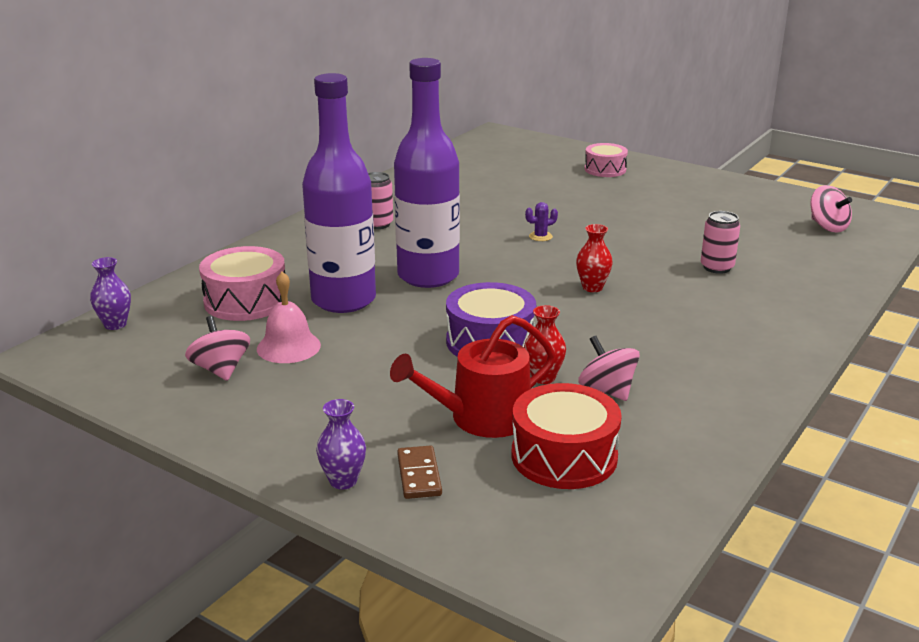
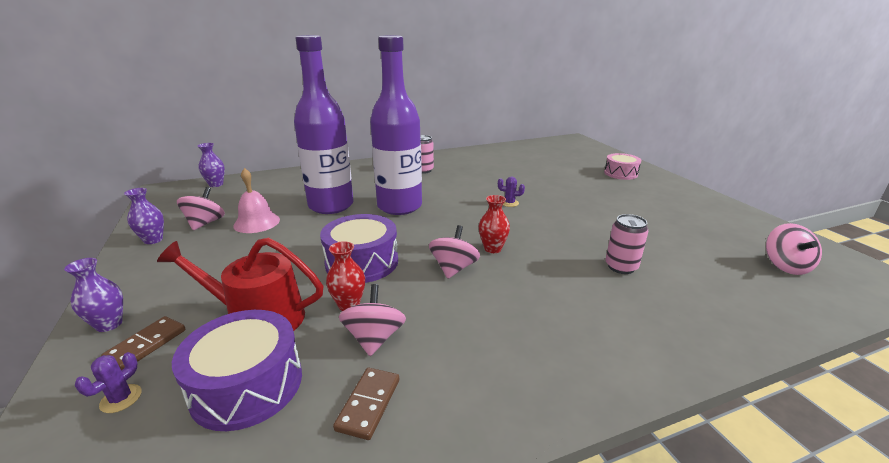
camera: 35 degrees right, 0 degrees up
pink drum [199,246,285,321] -> none
red drum [512,383,622,489] -> purple drum [172,310,302,431]
none -> purple cactus [75,352,142,413]
none -> purple vase [124,188,164,244]
none -> brown domino [333,368,399,440]
none -> pink spinning top [429,225,480,279]

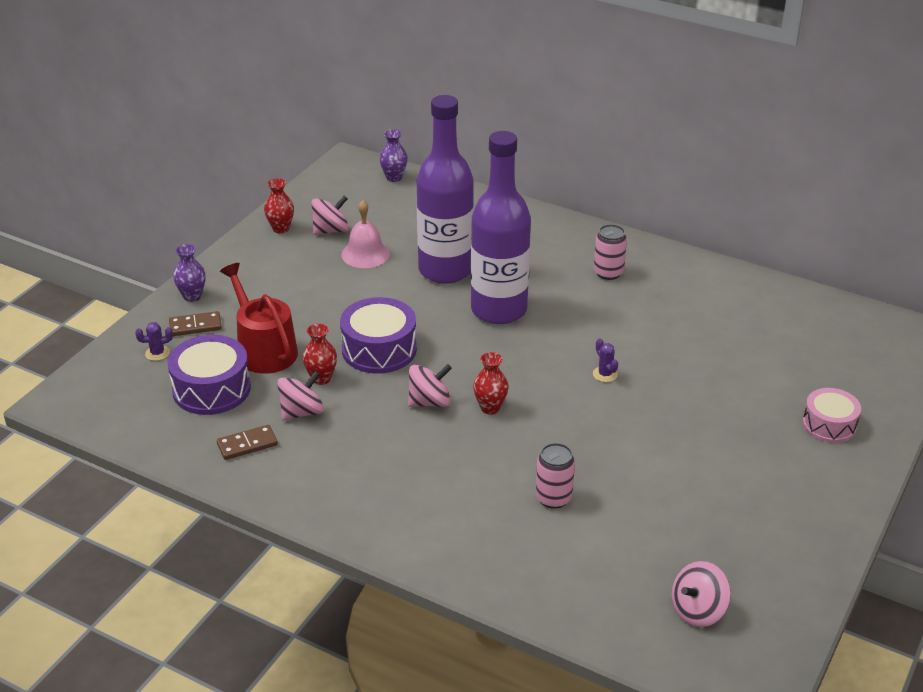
camera: 50 degrees right, 10 degrees up
purple vase [124,188,164,244] -> red vase [264,178,294,234]

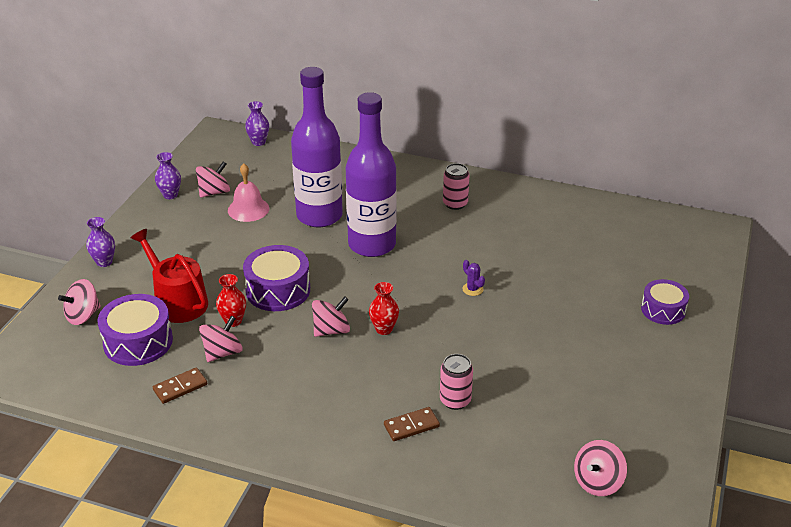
camera: 10 degrees left, 0 degrees up
purple cactus [135,322,173,361] -> pink spinning top [58,279,101,325]
brown domino [169,311,222,336] -> brown domino moved to [384,407,440,441]
red vase [264,178,294,234] -> purple vase [155,152,181,199]
pink drum [803,388,861,443] -> purple drum [641,279,689,325]

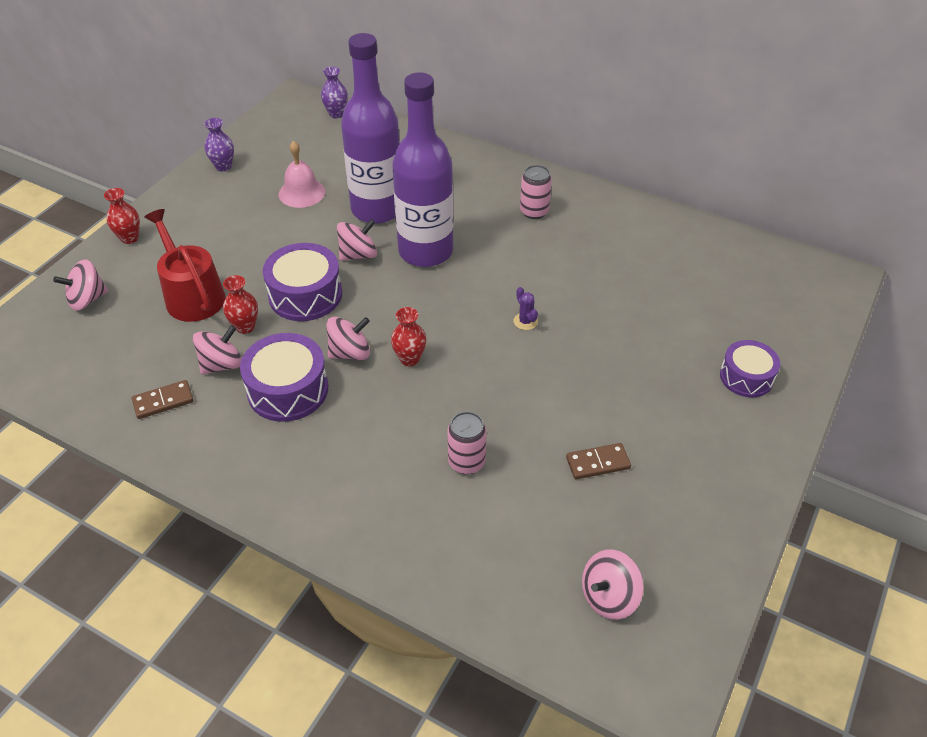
camera: 10 degrees right, 10 degrees up
purple vase [86,217,115,267] -> red vase [104,188,140,244]
purple drum [98,294,173,366] -> purple drum moved to [240,333,328,422]
pink spinning top [196,161,230,198] -> pink spinning top moved to [337,219,377,261]
brown domino [384,407,440,441] -> brown domino moved to [566,443,631,479]

